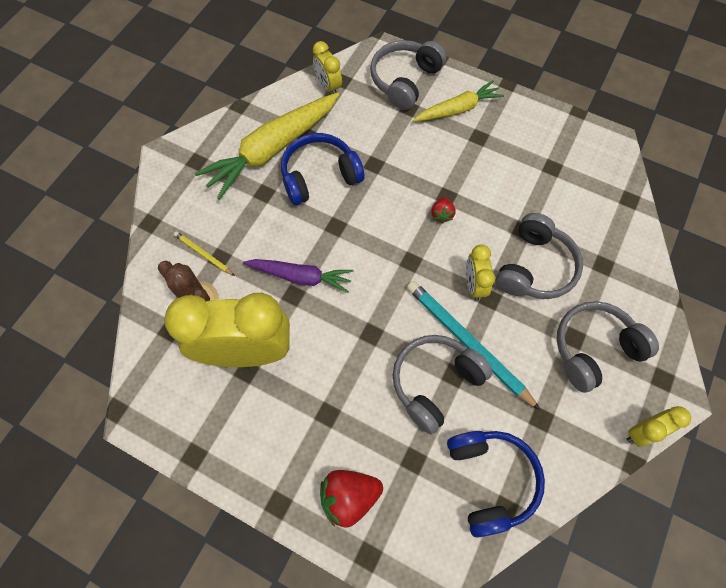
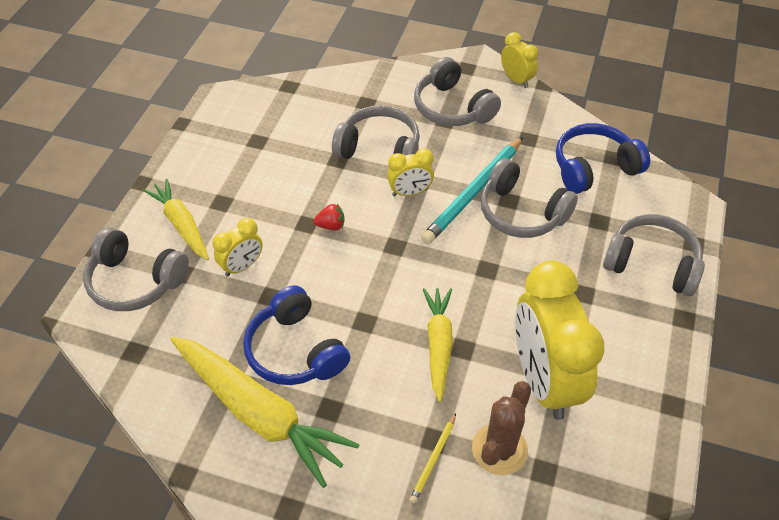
camera: 100 degrees left, 15 degrees down
purple carrot [243,259,353,293] -> yellow carrot [423,288,453,402]
yellow clock [313,41,342,94] -> yellow clock moved to [212,218,263,277]
red strawberry [320,470,383,528] -> grey headphones [603,214,705,296]

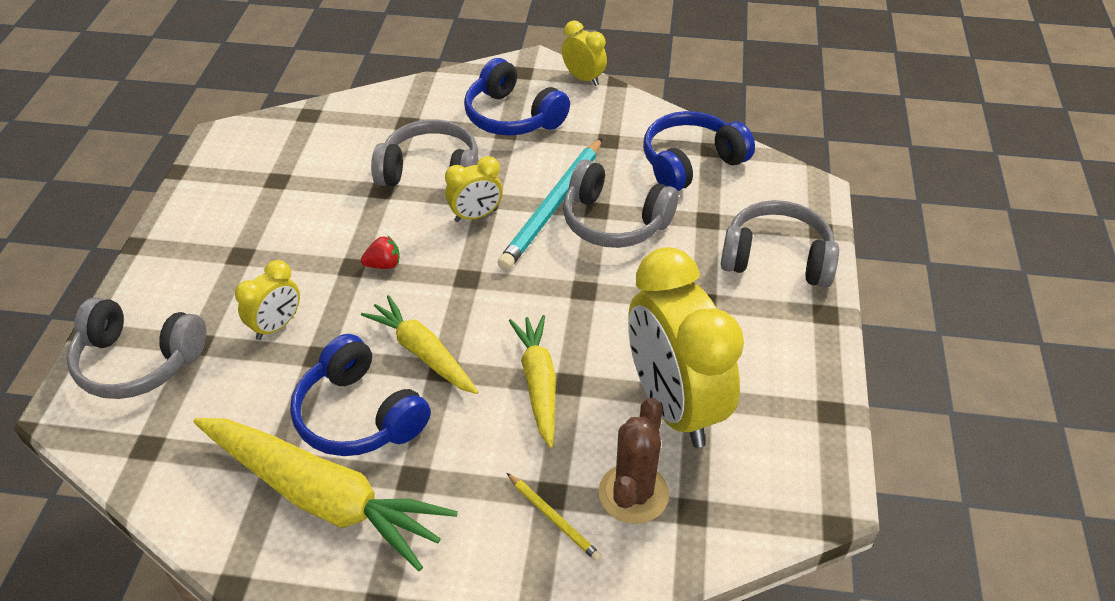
camera: 10 degrees left, 5 degrees down
yellow carrot [143,179,209,260] -> yellow carrot moved to [361,295,479,394]
yellow pencil [409,413,456,504] -> yellow pencil turned 60 degrees counterclockwise [507,473,602,562]
grey headphones [414,57,501,126] -> blue headphones [464,58,570,136]

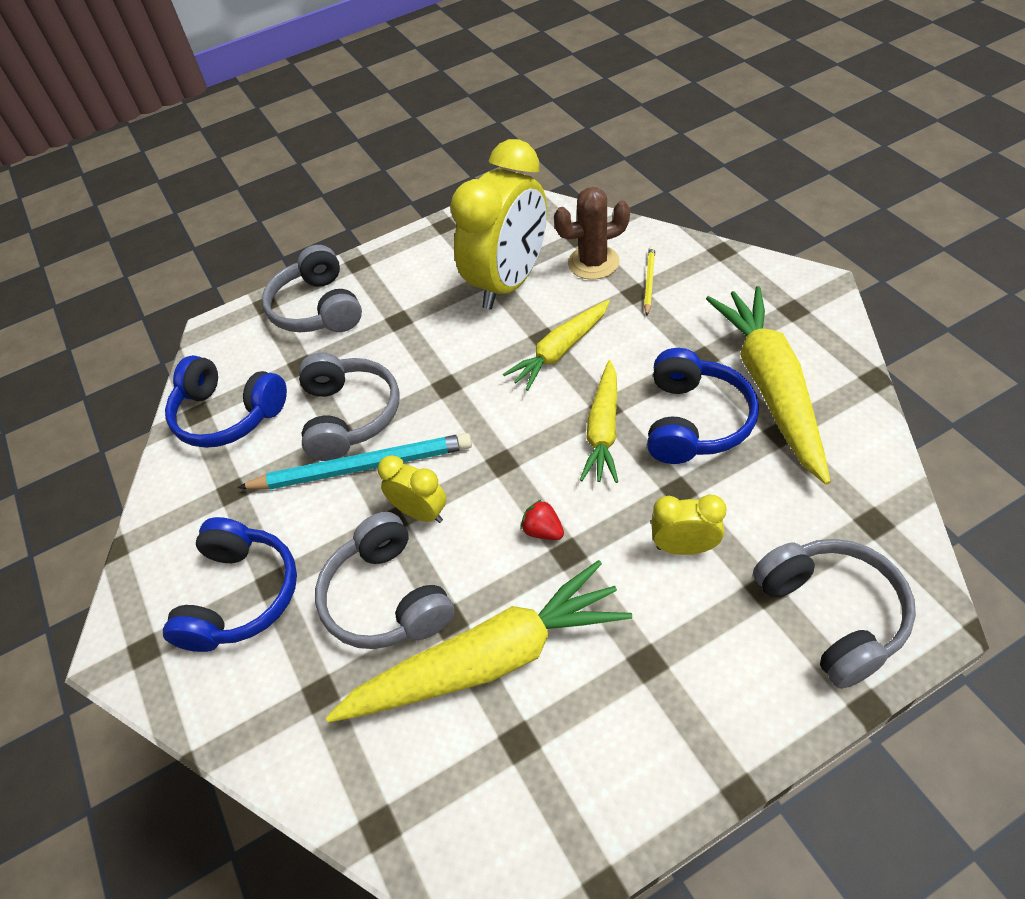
camera: 120 degrees left, 5 degrees up
yellow clock [562,20,607,86] -> none
none -> yellow carrot [326,560,632,723]

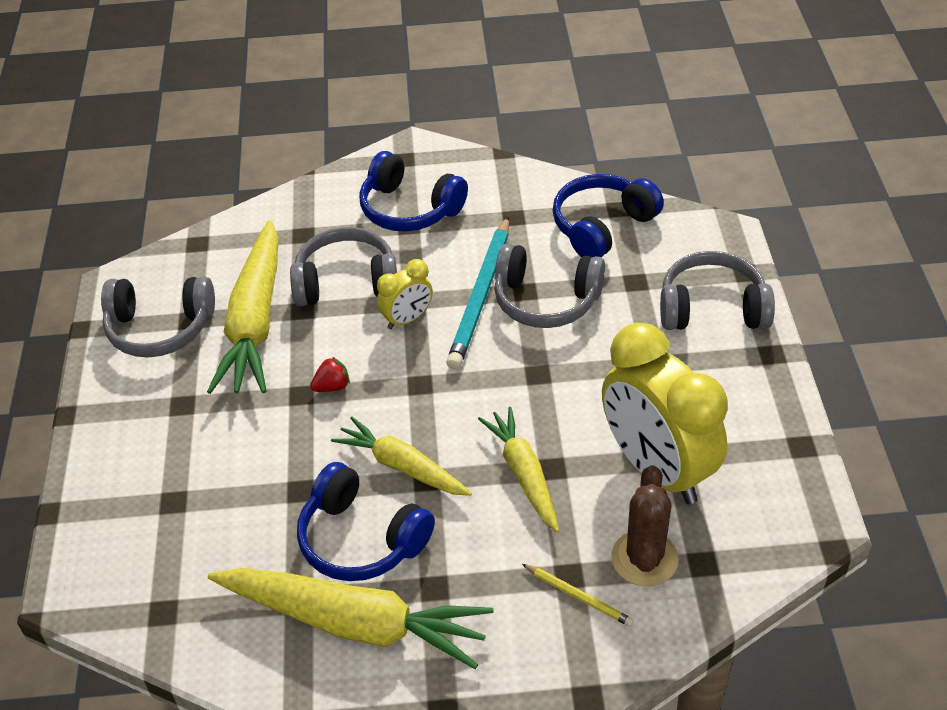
camera: 110 degrees right, 5 degrees down
yellow clock [651,494,727,555] -> none
grey headphones [753,539,916,689] -> grey headphones moved to [101,276,215,358]

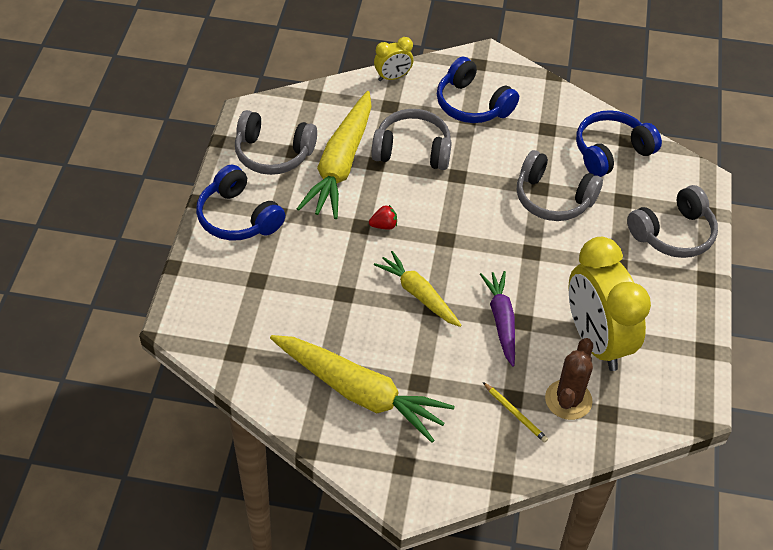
camera: 10 degrees right, 5 degrees up
blue headphones [297,462,435,581] -> blue headphones moved to [196,165,285,241]
yellow clock [377,259,433,329] -> yellow clock moved to [374,37,413,81]
turquoise pencil [446,216,509,369] -> none
yellow carrot [478,407,559,532] -> purple carrot [480,271,515,367]
grey headphones [660,251,775,330] -> grey headphones turned 135 degrees clockwise [627,185,718,258]

